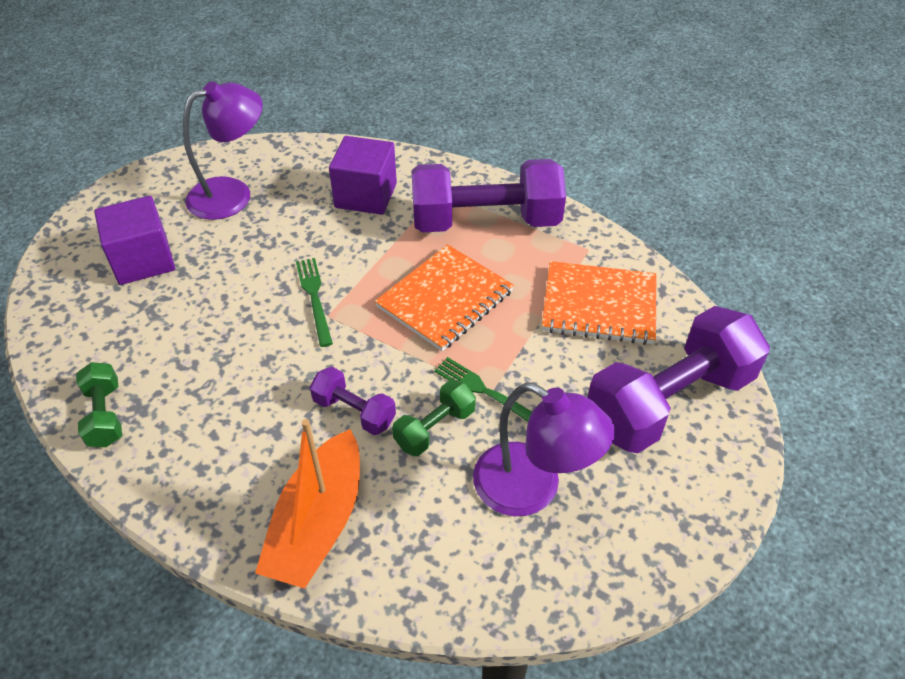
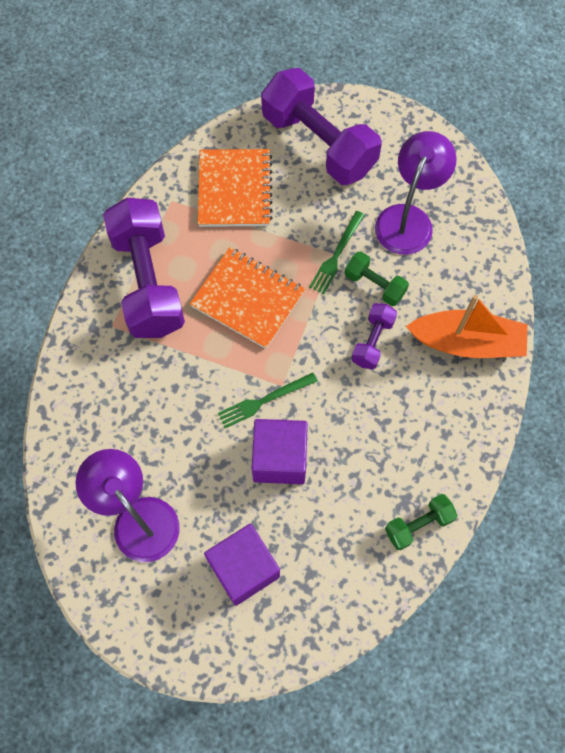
camera: 100 degrees left, 20 degrees up
purple cube [329,136,397,215] -> purple cube moved to [252,419,308,484]

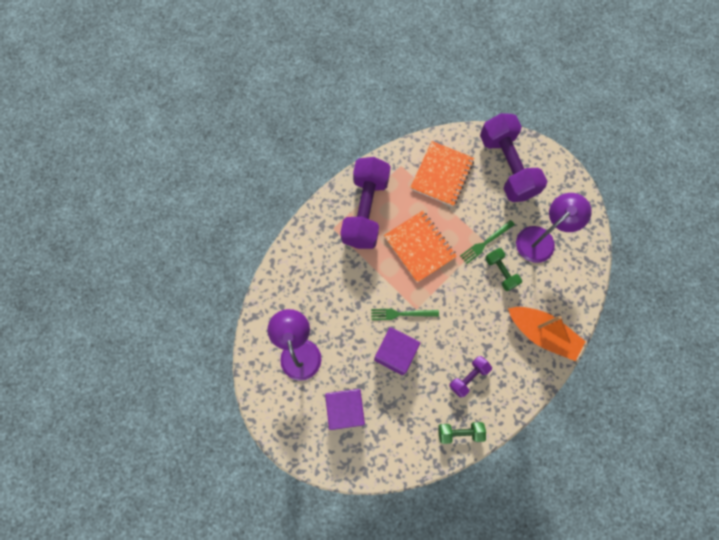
camera: 25 degrees right, 5 degrees up
purple dumbbell [351,303,397,369] -> purple dumbbell moved to [449,356,492,398]

